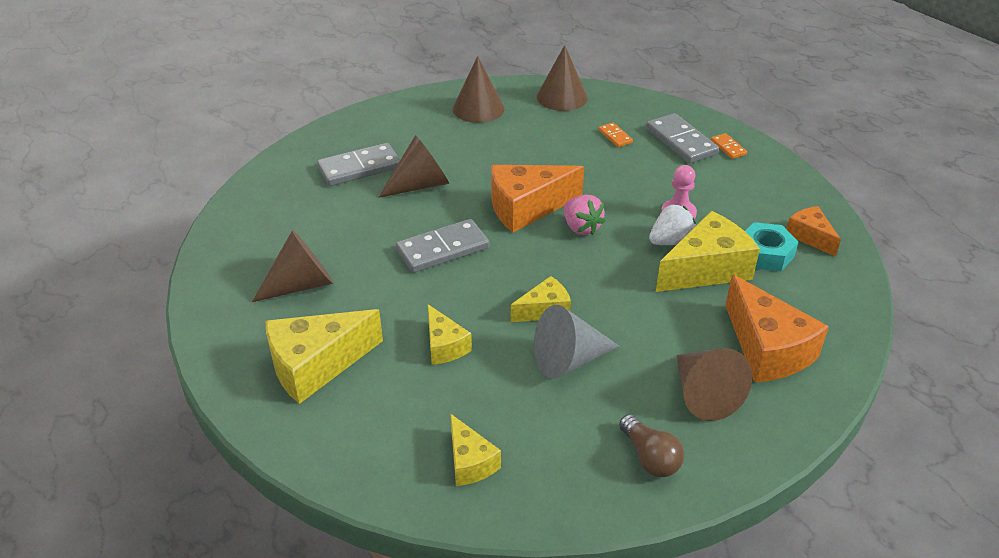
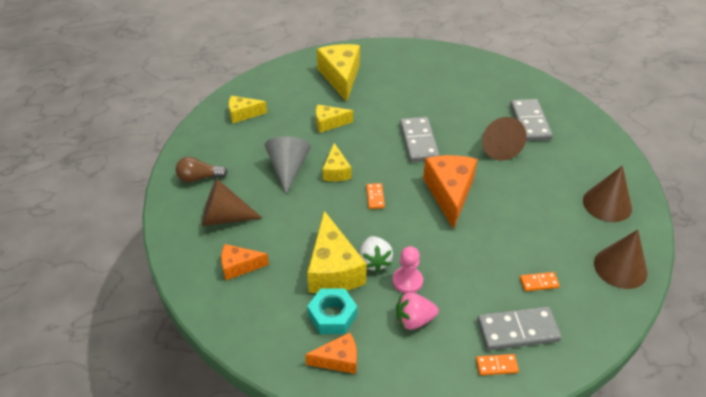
camera: 110 degrees right, 5 degrees up
brown cone [252,230,334,302] -> none
pink strawberry [564,195,606,236] -> pink strawberry moved to [396,292,439,330]
orange cheese [725,274,829,383] -> orange cheese [221,244,269,280], size x0.56
none -> orange domino [366,183,385,209]

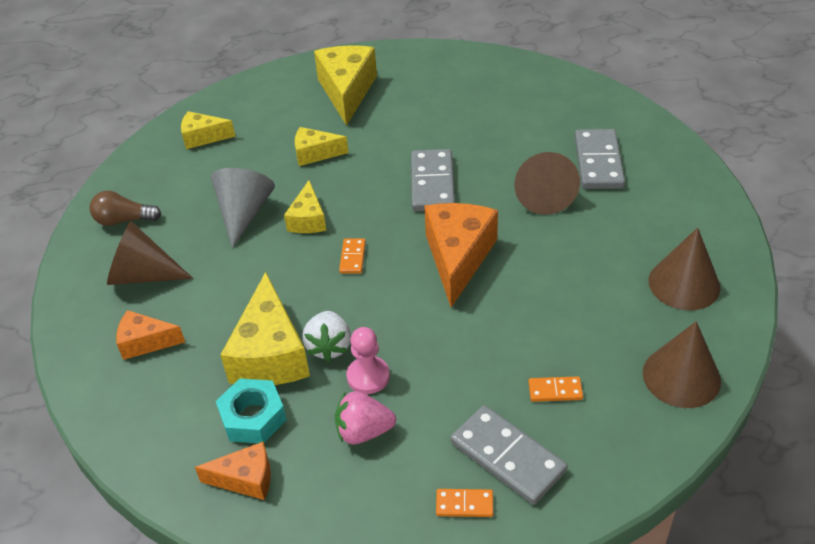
camera: 10 degrees right, 0 degrees up
grey domino [477,307,561,350] -> grey domino turned 45 degrees clockwise [450,405,568,505]

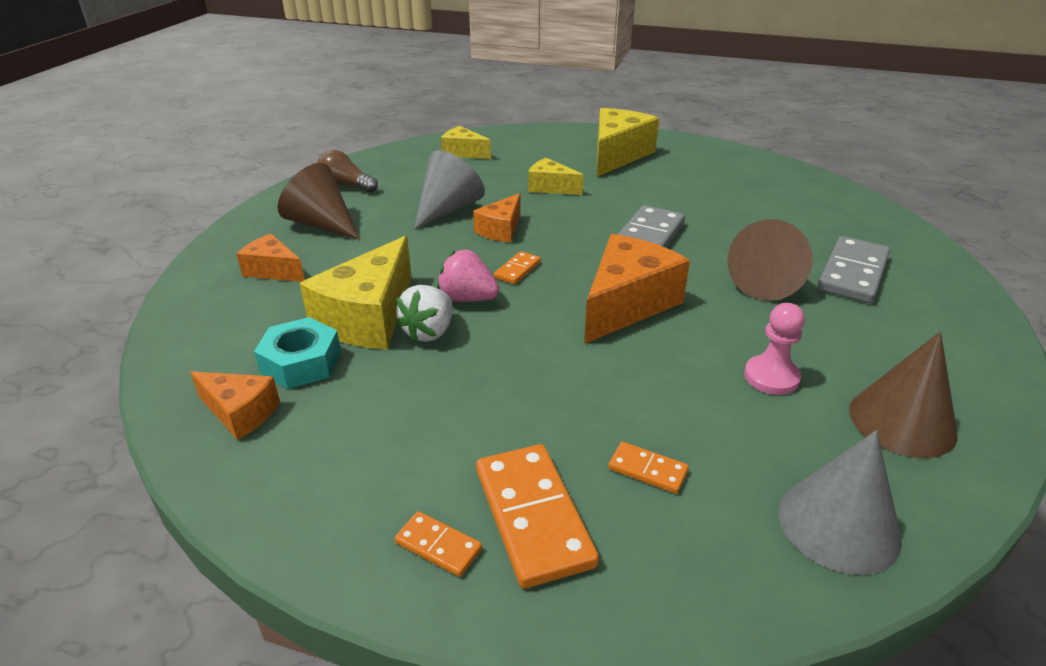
camera: 25 degrees right, 10 degrees down
yellow cheese [284,180,326,233] -> orange cheese [473,193,520,243]
pink strawberry [335,391,396,445] -> pink strawberry moved to [437,250,499,302]
pink pawn [347,327,390,394] -> pink pawn moved to [744,303,805,395]
grey domino [450,405,568,505] -> orange domino [476,444,599,588]
brown cone [643,321,721,408] -> grey cone [778,430,902,575]

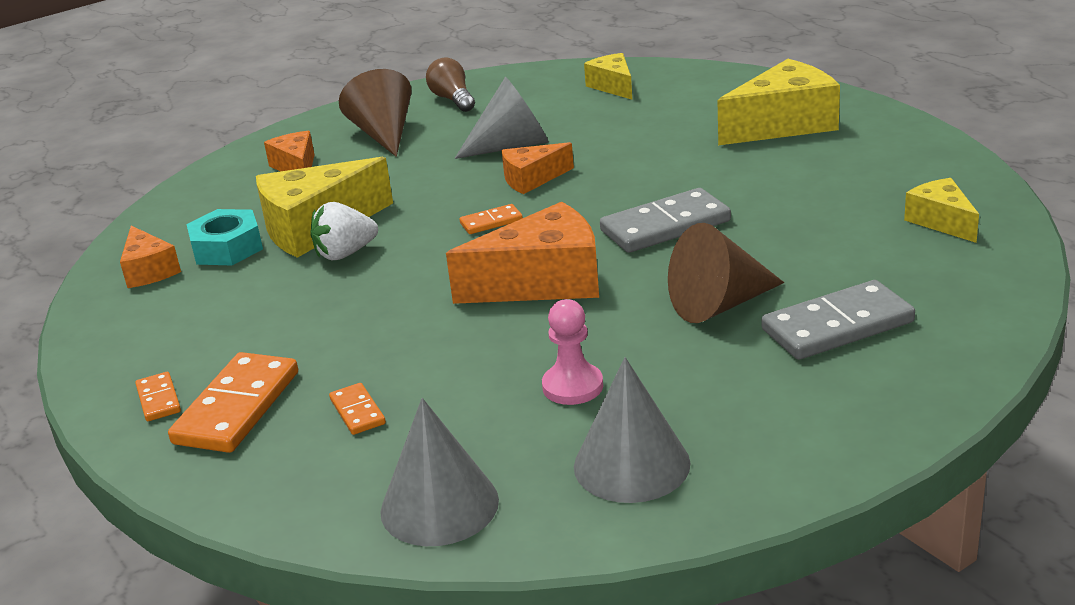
camera: 40 degrees right, 5 degrees down
pink strawberry [437,250,499,302] -> none
yellow cheese [528,158,584,195] -> yellow cheese moved to [904,178,979,243]
brown cone [849,332,958,458] -> grey cone [574,357,690,503]

